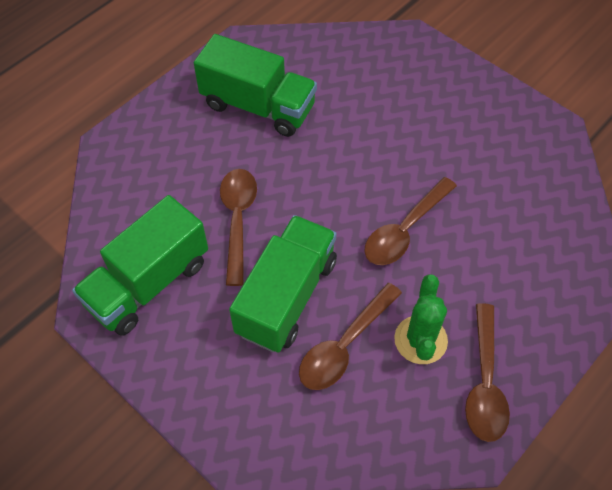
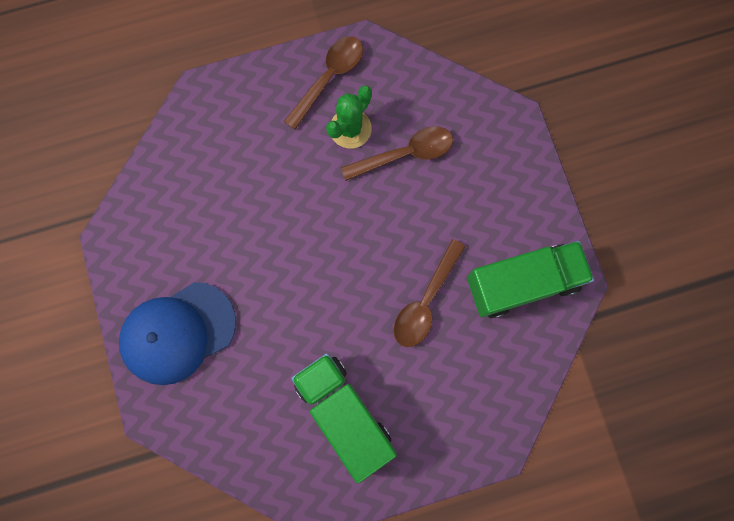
camera: 150 degrees left, 20 degrees up
green truck [229,215,337,353] -> none
brown spoon [364,177,457,265] -> none
none -> blue cap [119,282,236,385]

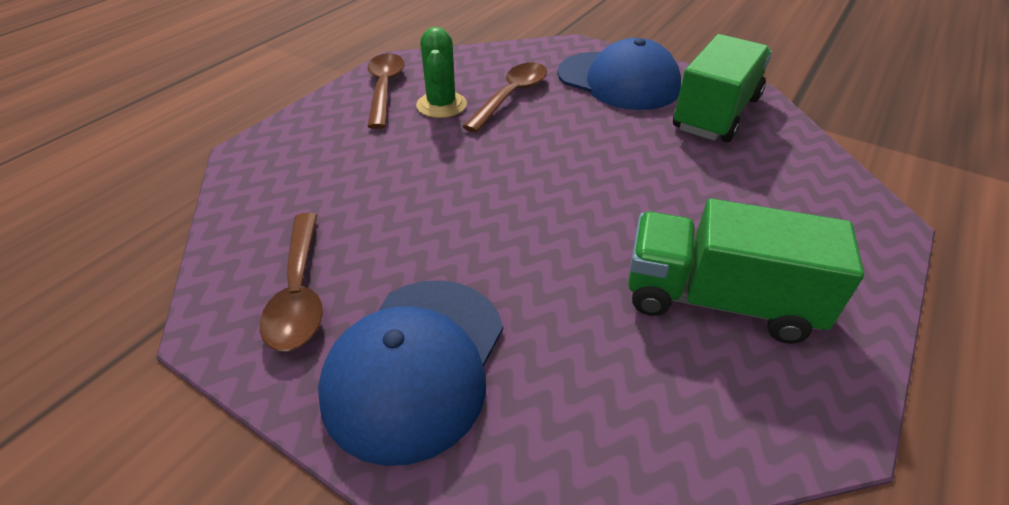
camera: 40 degrees left, 35 degrees down
brown spoon [394,239,466,347] -> brown spoon moved to [260,213,323,351]
none -> blue cap [557,38,681,110]

